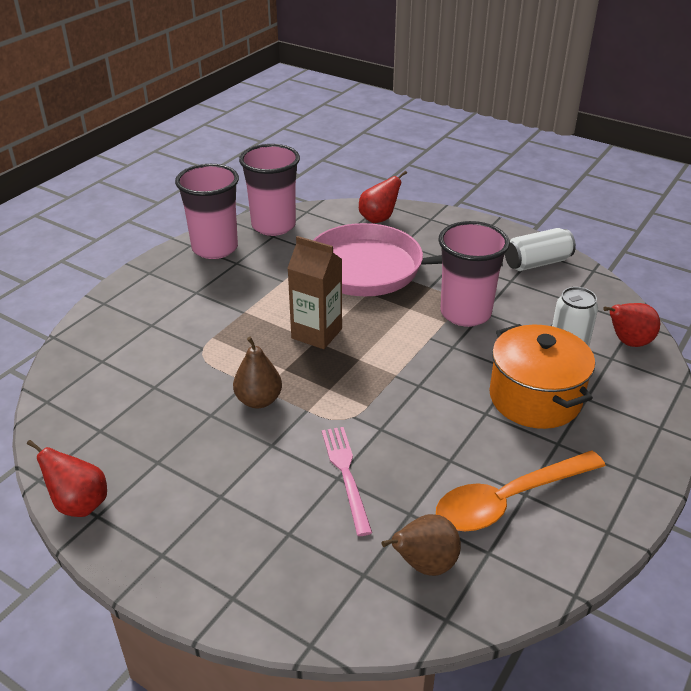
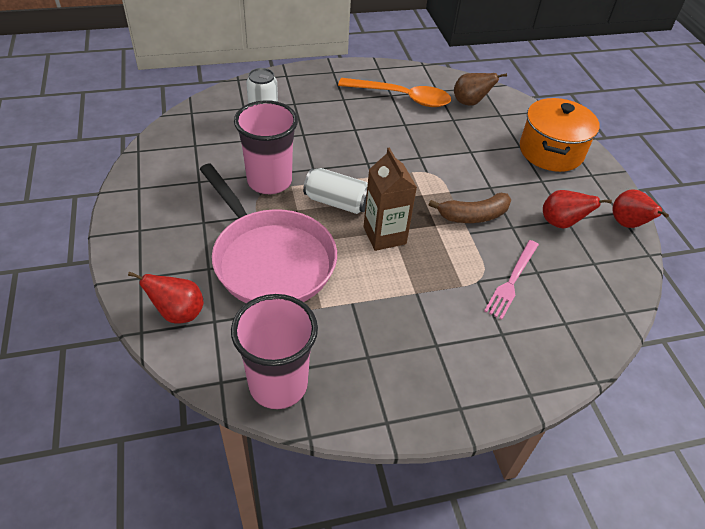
camera: 140 degrees left, 10 degrees up
pink cup [175,164,239,259] -> none
brown pear [233,337,282,408] -> brown banana [429,193,511,223]
pink fork [322,427,372,536] -> pink fork moved to [484,240,539,320]
orange pot [489,324,595,429] -> orange pot moved to [520,98,600,172]
white can [505,228,576,271] -> white can moved to [303,168,368,214]
red pear [603,303,660,347] -> red pear moved to [543,190,612,229]

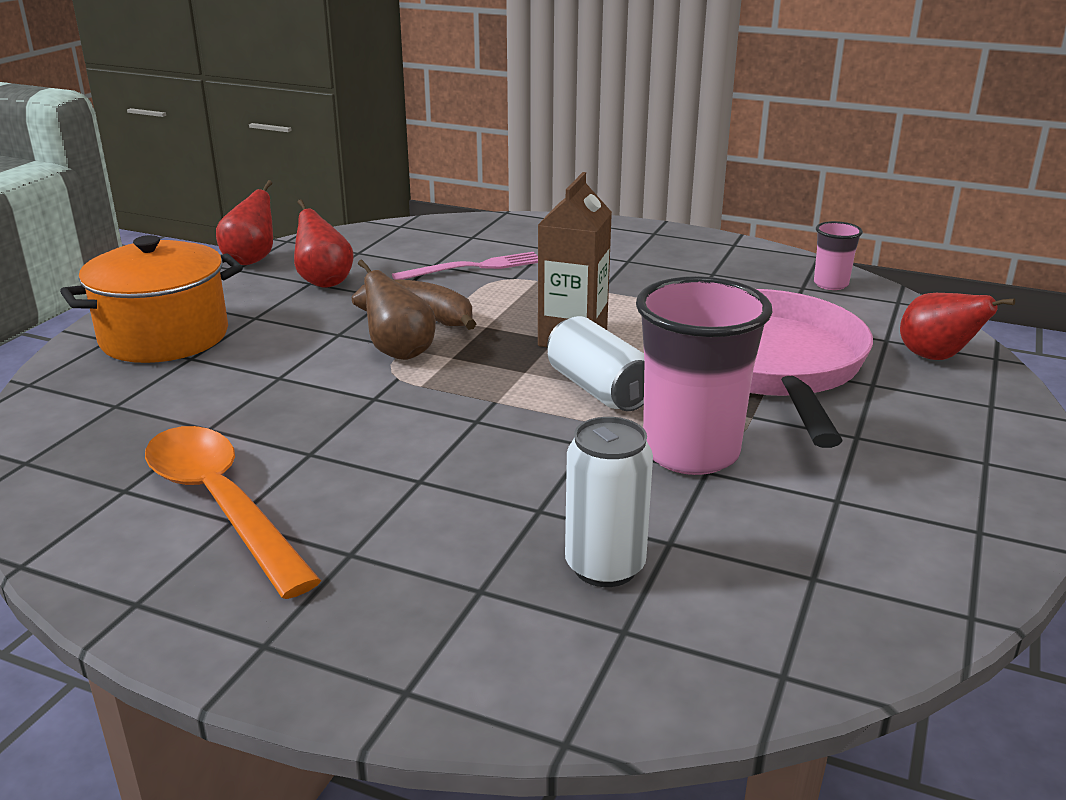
camera: 140 degrees left, 20 degrees down
pink cup [231,294,318,409] -> pink cup [814,221,863,290], size x0.48
brown pear [454,73,507,106] -> brown pear moved to [358,260,436,360]

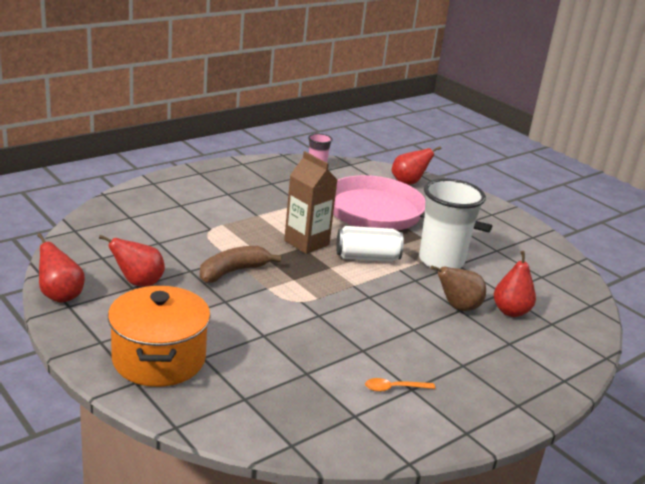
camera: 65 degrees left, 0 degrees up
orange spoon [145,426,321,599] -> orange spoon [365,378,435,392], size x0.41
brown pear [358,260,436,360] -> brown pear moved to [431,266,486,311]
pink fork [392,252,538,280] -> none
white can [565,417,653,587] -> red pear [494,251,536,317]
pink cup [636,276,773,475] -> white cup [419,178,486,269]

